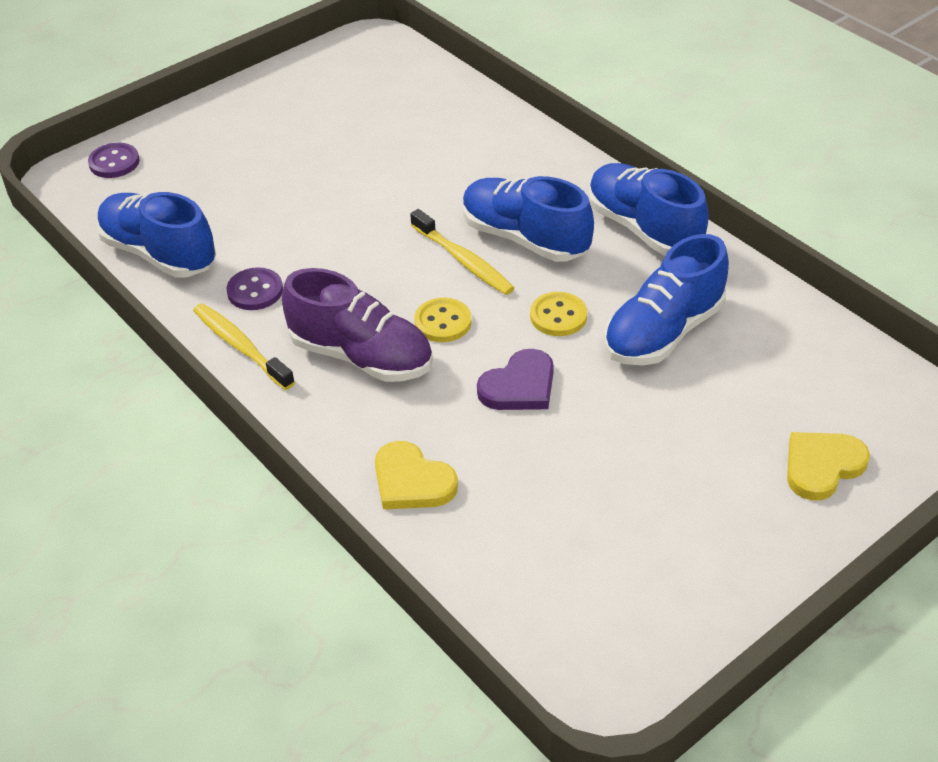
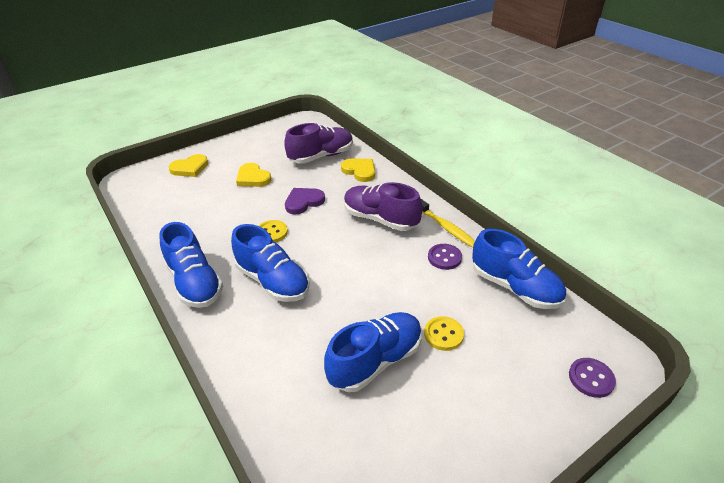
camera: 175 degrees left, 5 degrees down
yellow toothbrush [410,209,514,295] -> none
yellow button [414,298,471,342] -> yellow button moved to [424,316,464,351]
blue shoe [604,234,729,365] -> blue shoe moved to [324,312,422,392]
none -> yellow heart [236,163,272,187]
none -> purple shoe [284,123,353,164]

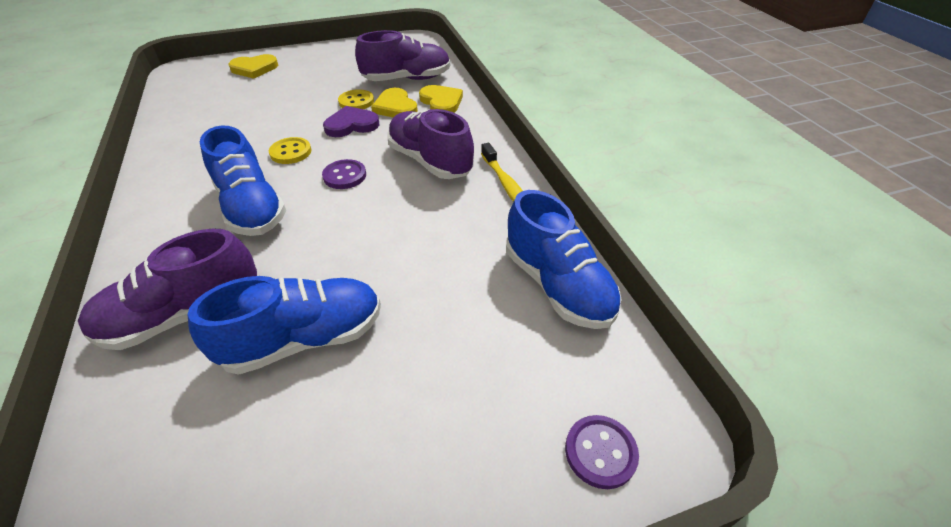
camera: 15 degrees right, 5 degrees up
blue shoe [159,222,223,308] -> none
yellow heart [236,163,272,187] -> yellow heart moved to [371,88,418,118]
yellow button [424,316,464,351] -> yellow button moved to [338,89,374,109]
purple button [428,244,462,270] -> purple button moved to [322,159,366,189]
none -> purple shoe [78,228,257,350]

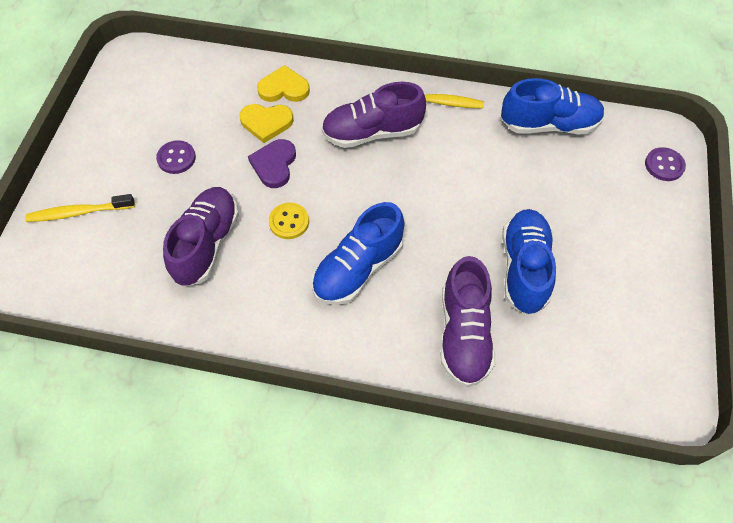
camera: 60 degrees left, 15 degrees up
blue shoe [200,126,286,236] -> blue shoe turned 135 degrees clockwise [312,202,404,305]
yellow heart [228,54,278,79] -> yellow toothbrush [25,194,135,222]
purple button [322,159,366,189] -> purple button moved to [156,140,196,174]
yellow button [338,89,374,109] -> none
purple shoe [355,30,450,81] -> purple shoe moved to [163,187,239,286]

